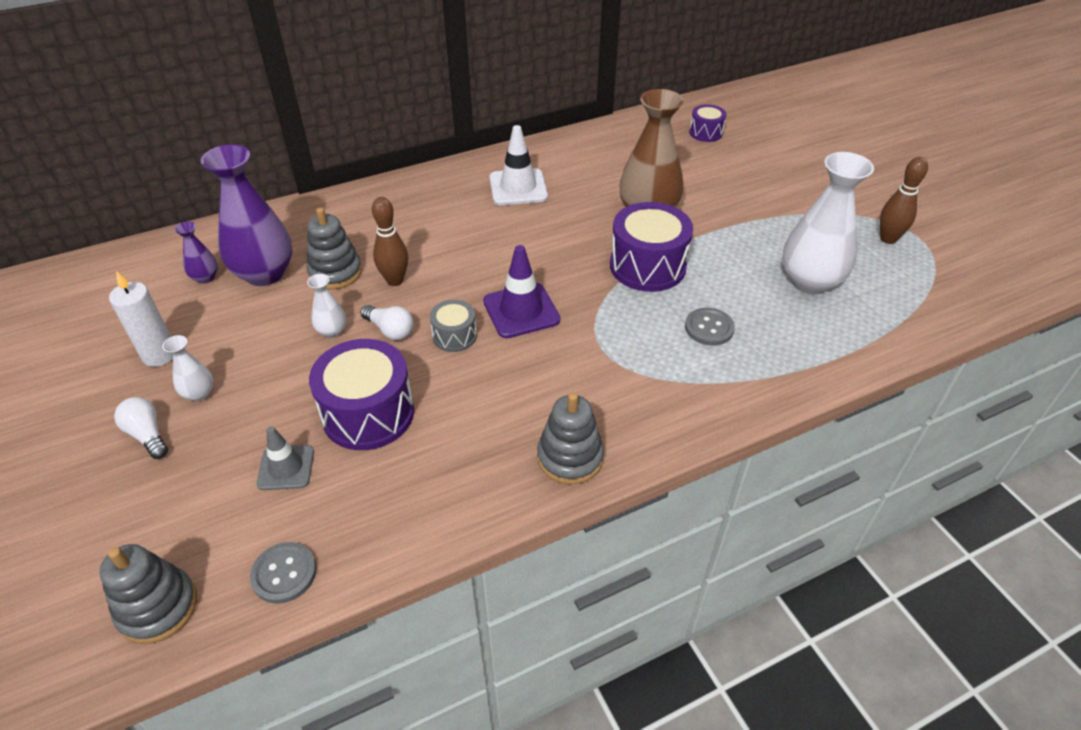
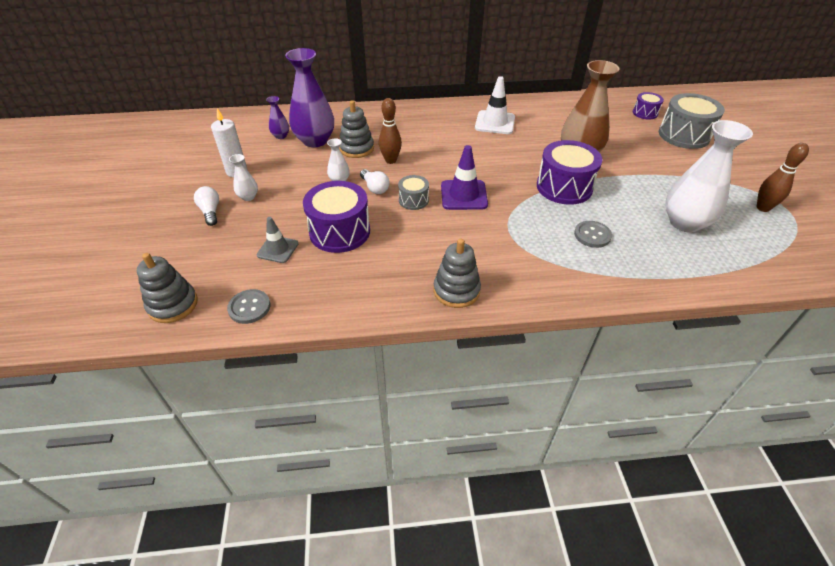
camera: 20 degrees right, 0 degrees up
none -> grey drum [659,93,725,149]

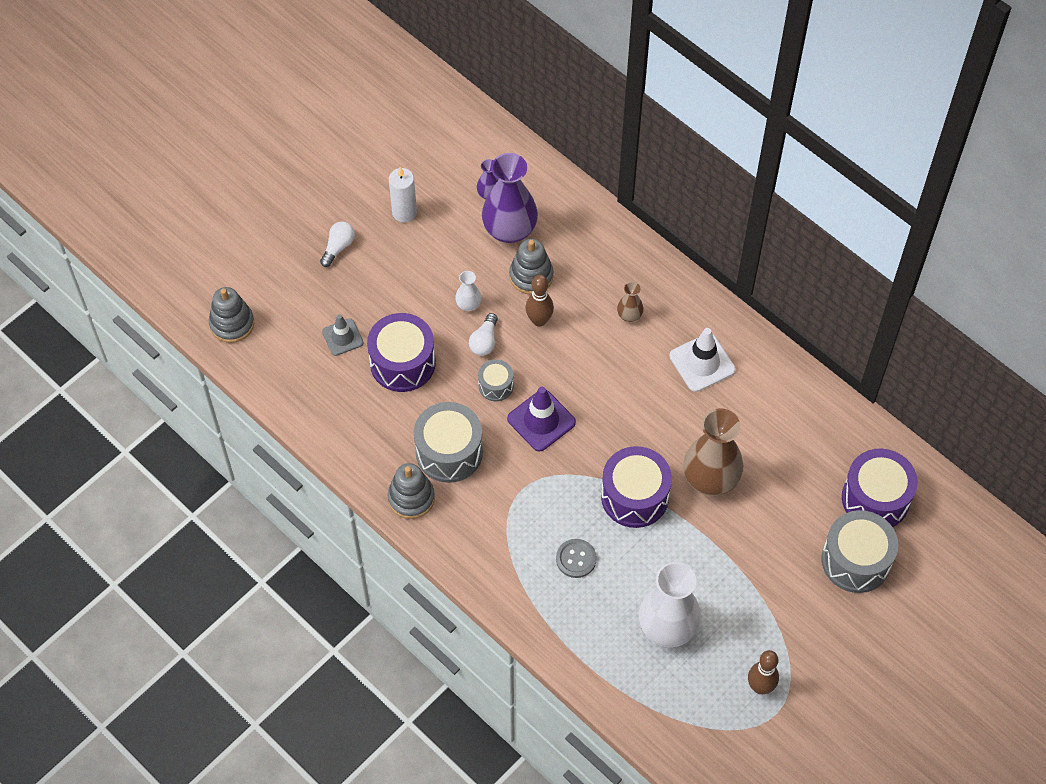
camera: 50 degrees right, 15 degrees up
grey button [227,289,270,324] -> none
white vase [229,154,258,201] -> none
purple drum [633,92,664,120] -> purple drum [842,449,918,527], size x1.88
none -> grey drum [414,402,483,483]
none -> brown vase [617,282,644,322]

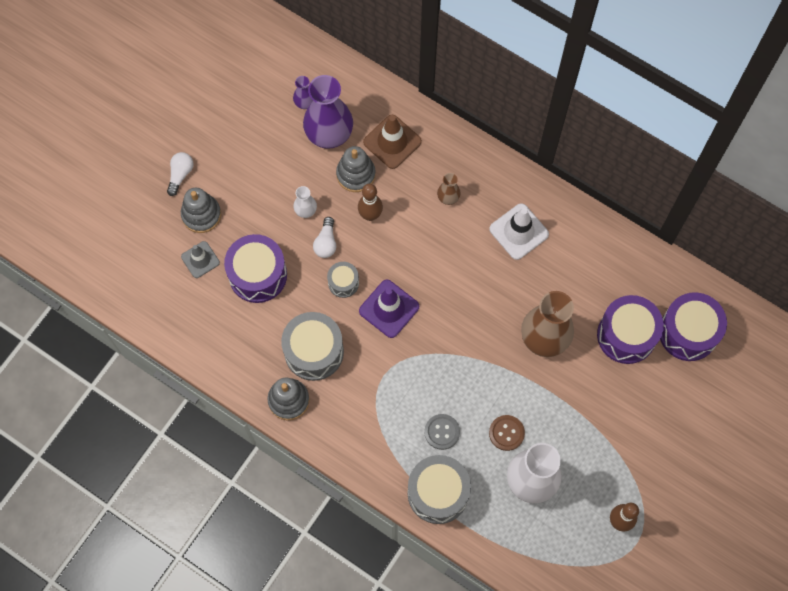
camera: 10 degrees left, 10 degrees up
grey stacking toy [209,287,254,343] -> grey stacking toy moved to [181,188,221,233]
white candle [389,167,417,222] -> none
purple drum [601,446,672,528] -> purple drum moved to [597,295,664,364]
grey drum [822,510,898,593] -> grey drum moved to [407,455,471,524]
none -> brown traffic cone [363,115,422,169]
none -> brown button [489,415,525,451]

